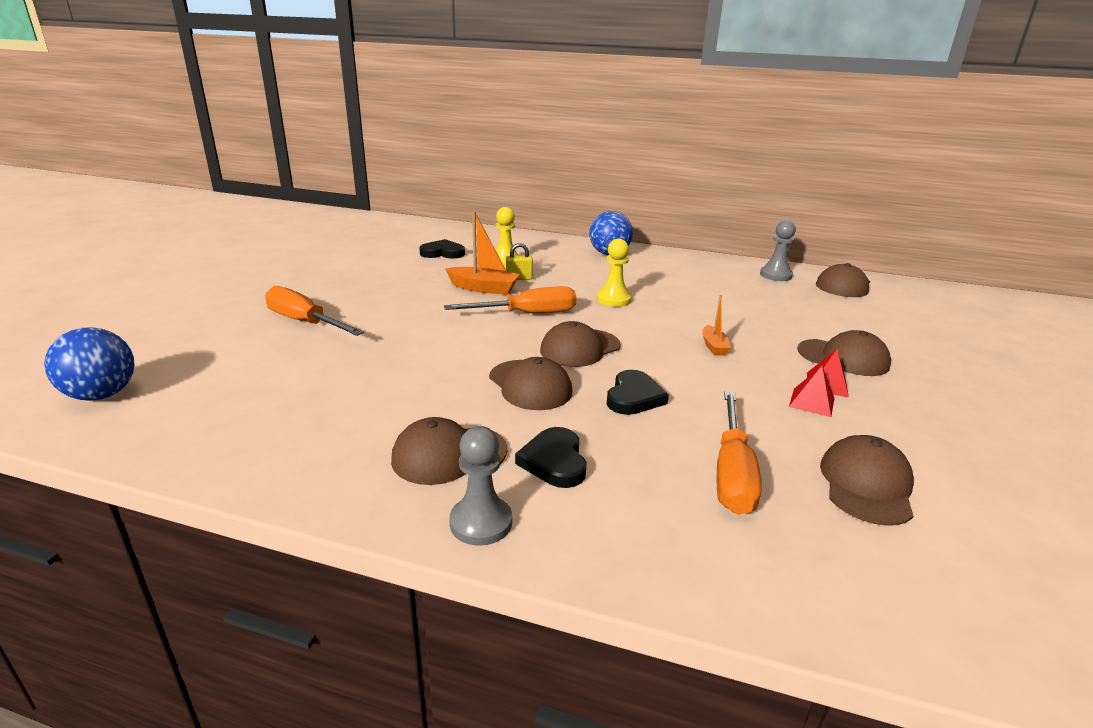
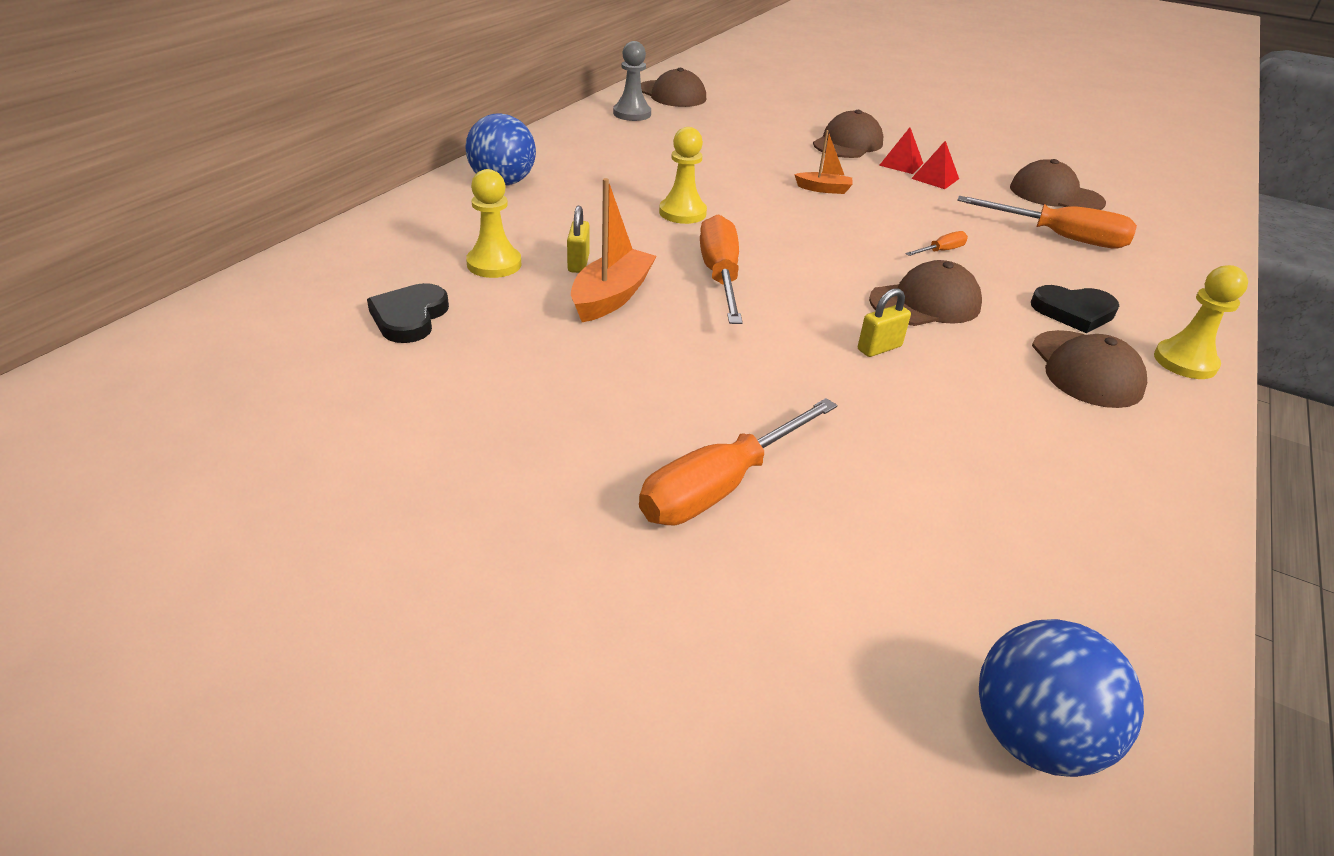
camera: 80 degrees left, 10 degrees up
grey pawn [449,426,512,546] -> yellow pawn [1154,265,1248,379]
brown cap [540,321,621,367] -> none
black heart [607,370,669,415] -> orange screwdriver [905,231,968,256]
none -> yellow padlock [858,288,911,357]

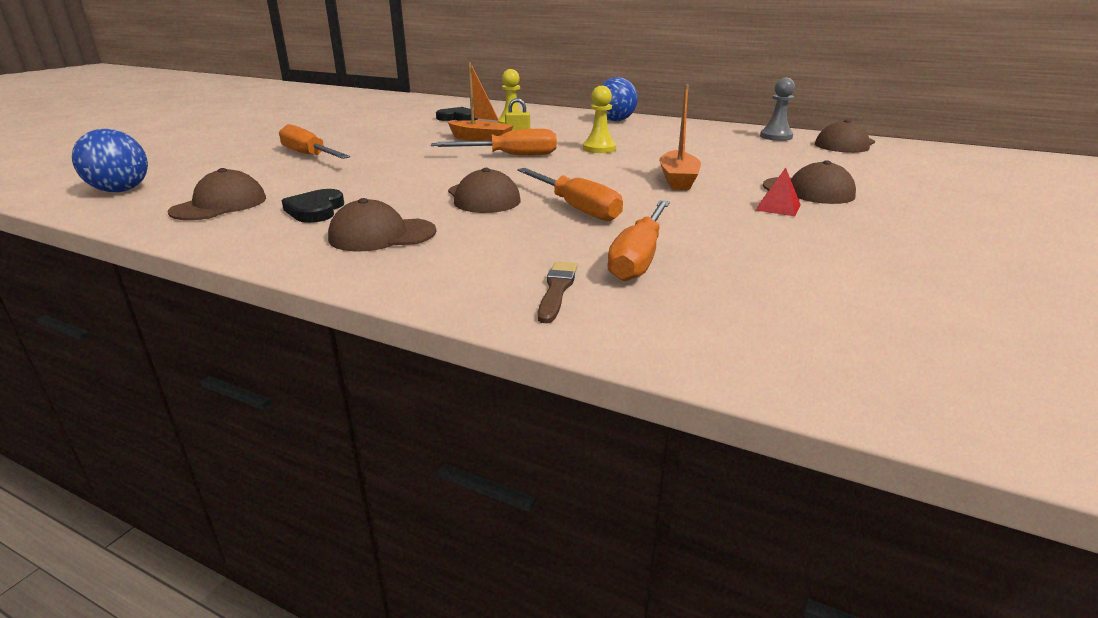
camera: 90 degrees right, 10 degrees down
orange boat [794,130,853,194] -> orange boat [659,85,701,190], size x1.71
yellow padlock [858,288,911,357] -> none
orange screwdriver [905,231,968,256] -> orange screwdriver [517,168,623,221], size x2.17
red pyramid [911,141,959,189] -> none
brown cap [1010,159,1106,210] -> brown cap moved to [168,168,266,220]
black heart [1031,285,1119,333] -> black heart moved to [282,189,344,223]
yellow pawn [1154,265,1248,379] -> none
none -> brown brush [538,261,578,323]

